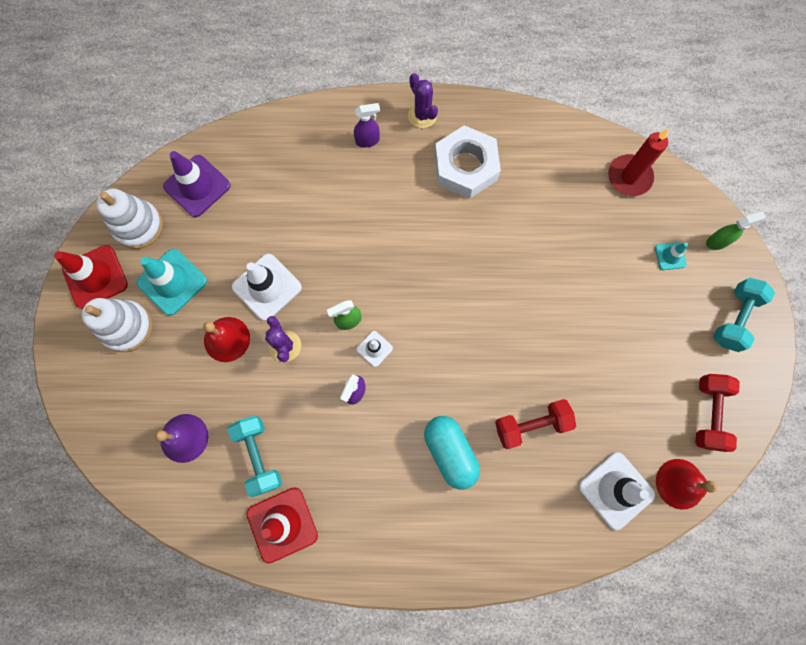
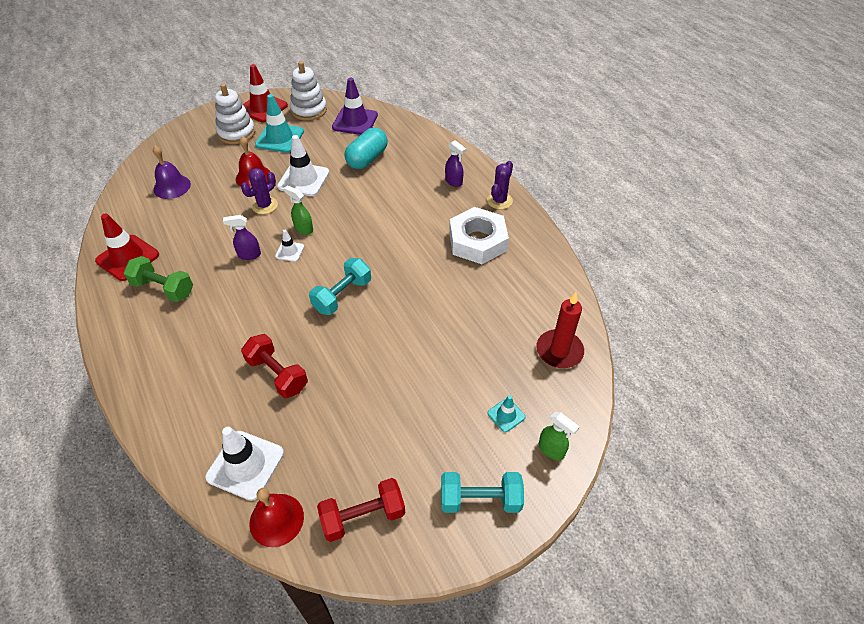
camera: 60 degrees right, 25 degrees down
turquoise dumbbell [227,416,282,497] -> turquoise dumbbell moved to [309,258,371,315]
turquoise capsule [424,416,480,489] -> turquoise capsule moved to [344,127,388,169]
none -> green dumbbell [123,256,193,302]

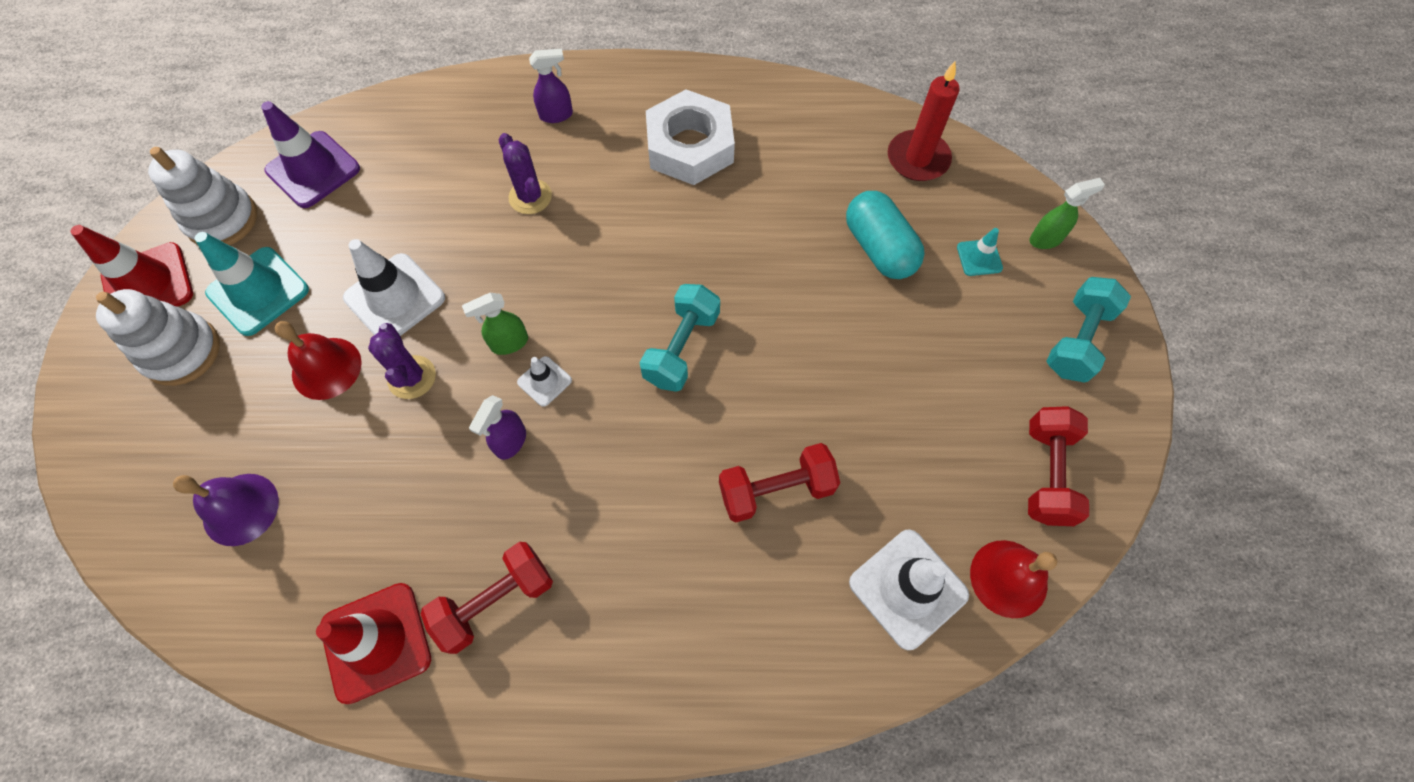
camera: 60 degrees left, 15 degrees up
green dumbbell [123,256,193,302] -> red dumbbell [421,542,553,654]
turquoise dumbbell [309,258,371,315] -> turquoise dumbbell turned 45 degrees clockwise [639,284,720,392]
turquoise capsule [344,127,388,169] -> turquoise capsule moved to [846,191,925,279]
purple cactus [487,161,513,209] -> purple cactus moved to [499,133,552,214]

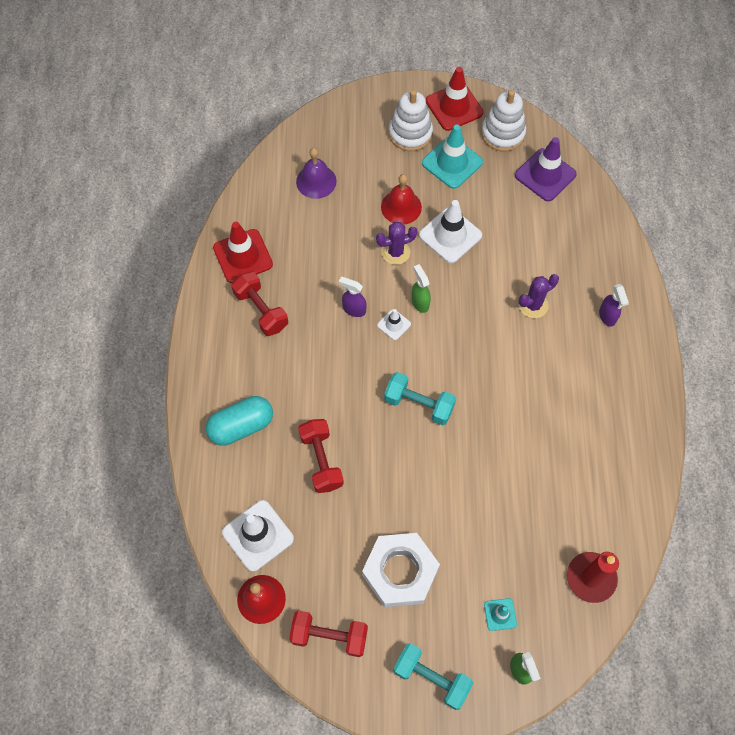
camera: 90 degrees right, 0 degrees up
white nut [646,89,735,185] -> white nut moved to [362,533,440,607]
turquoise capsule [846,191,925,279] -> turquoise capsule moved to [206,396,273,446]

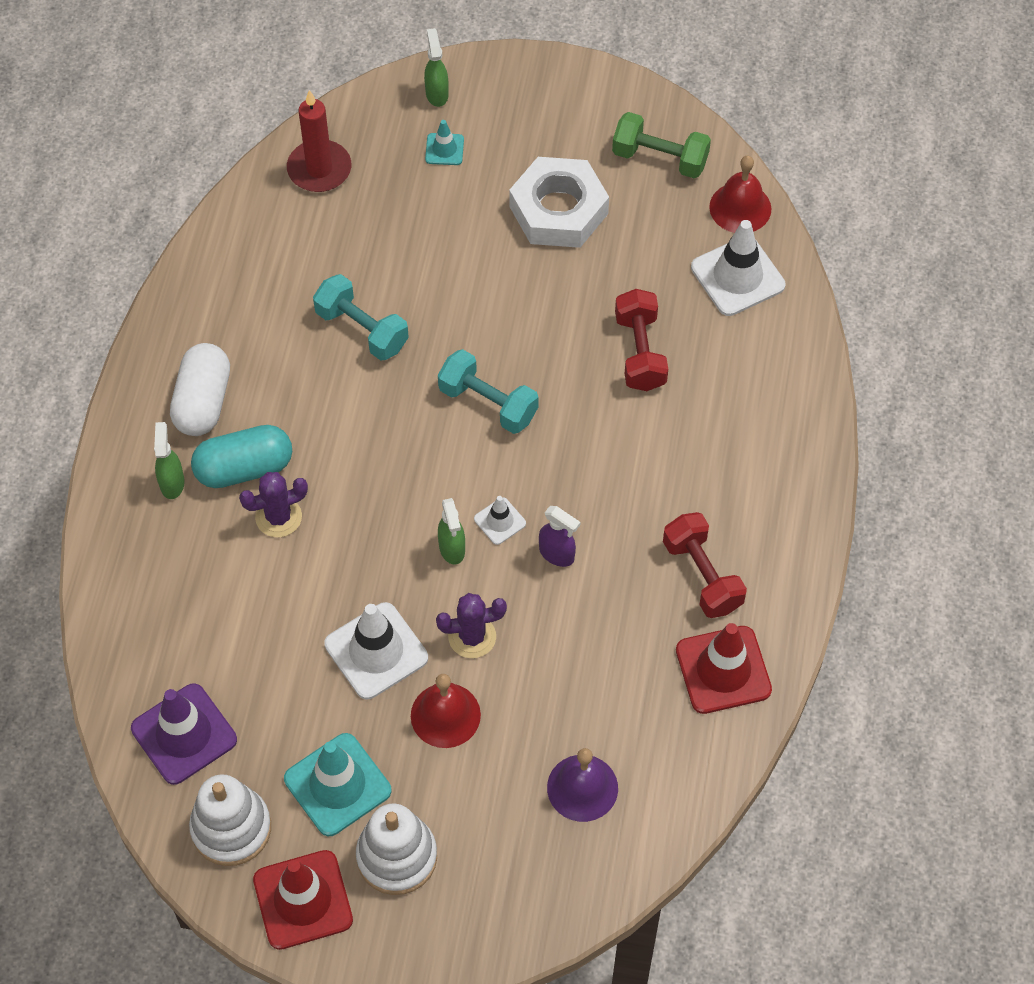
camera: 170 degrees left, 5 degrees down
turquoise capsule [206,396,273,446] -> turquoise capsule moved to [191,425,292,488]
red dumbbell [289,610,368,657] -> green dumbbell [612,112,711,178]
turquoise dumbbell [393,643,473,710] -> turquoise dumbbell moved to [313,274,409,361]
purple spray bottle [599,284,629,327] -> green spray bottle [154,422,185,499]
none -> white capsule [170,343,230,436]

